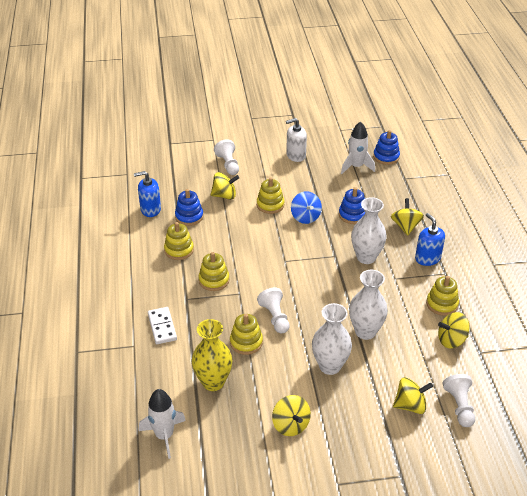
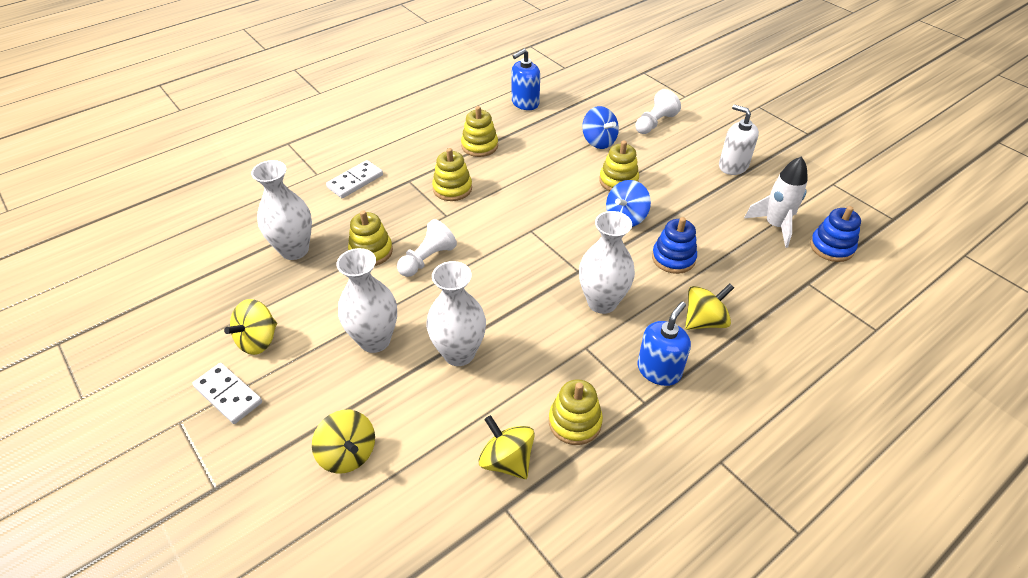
camera: 60 degrees right, 5 degrees up
blue soap dispenser [134,171,161,217] -> blue soap dispenser turned 90 degrees counterclockwise [512,49,540,110]
white rocket [139,389,186,459] -> none
blue stacking toy [175,189,203,226] -> none
yellow vase [192,319,232,391] -> white vase [251,160,312,260]
yellow spinning top [211,172,239,200] -> blue spinning top [582,106,619,149]
white pawn [443,374,475,427] -> none
none -> white domino [192,363,262,424]

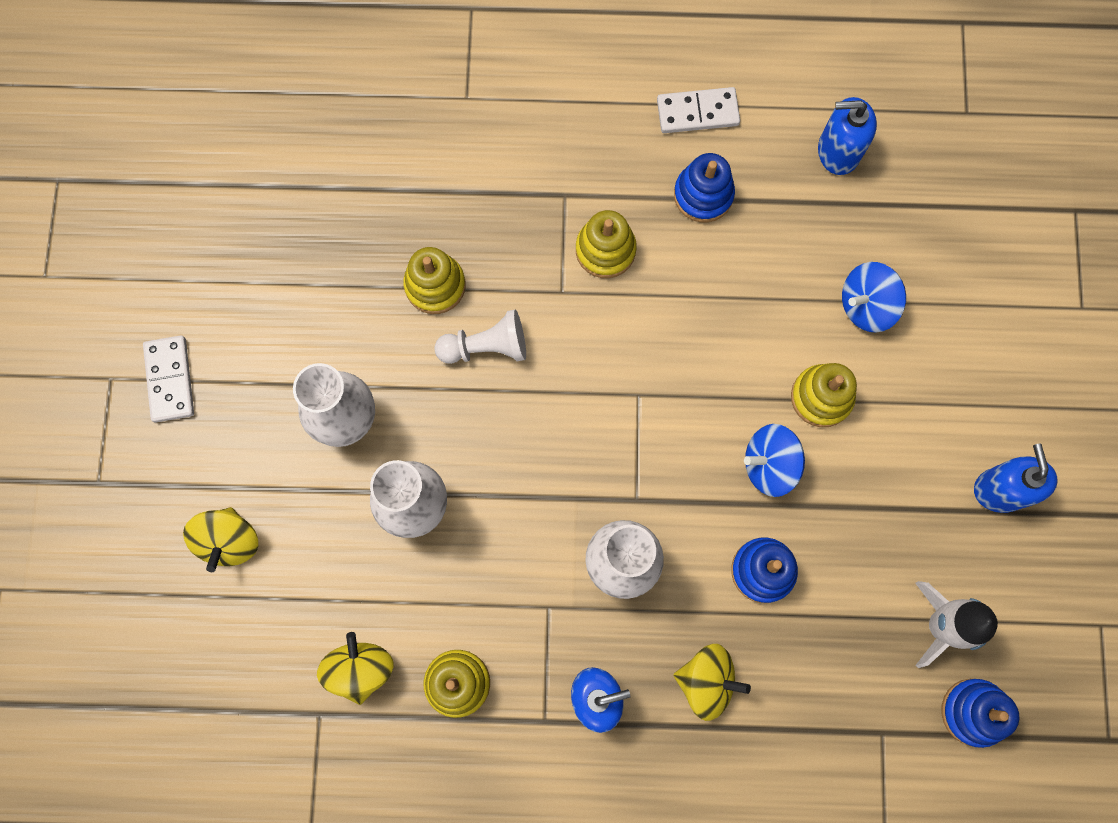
camera: 40 degrees right, 30 degrees up
yellow spinning top [224,299,277,355] -> none
white vase [251,160,312,260] -> none
white domino [326,160,383,198] -> white domino moved to [657,87,740,133]
yellow stacking toy [461,106,498,157] -> blue stacking toy [674,153,735,222]
blue spinning top [582,106,619,149] -> blue spinning top turned 60 degrees clockwise [842,262,906,333]
white pawn [635,89,681,134] -> none
white soap dispenser [719,105,759,175] -> blue soap dispenser [974,444,1058,513]

